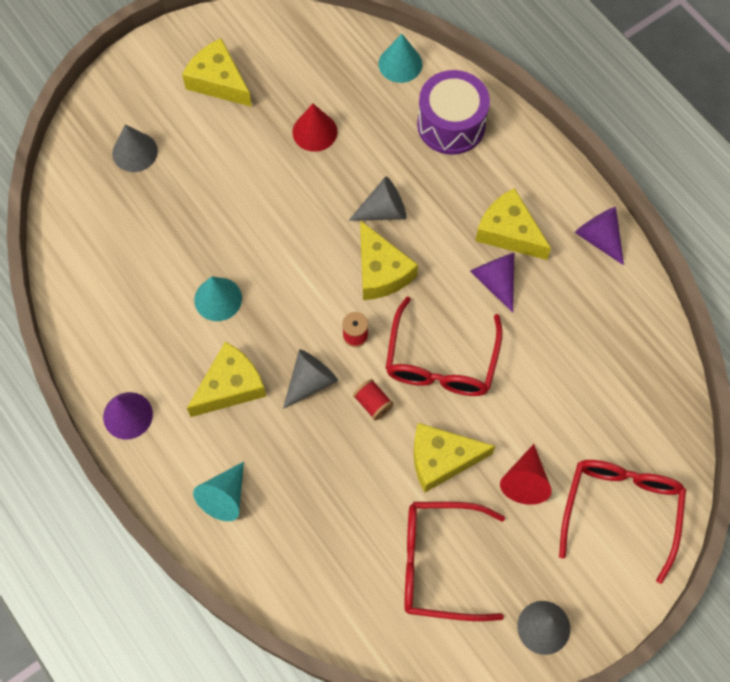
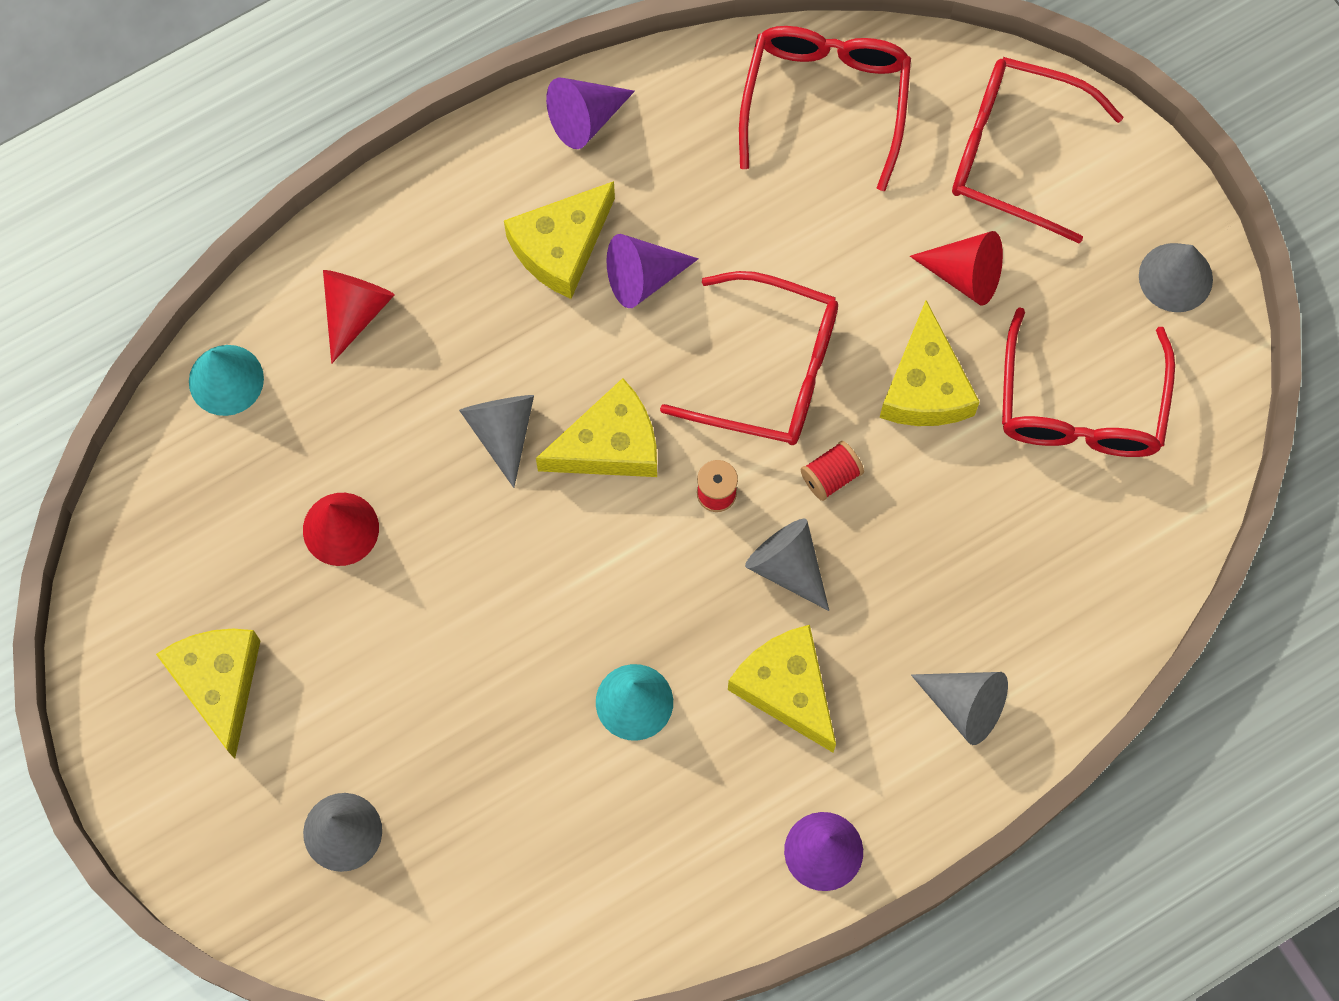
camera: 85 degrees left, 5 degrees up
yellow cheese [182,38,252,107] -> yellow cheese turned 120 degrees clockwise [156,629,261,759]
turquoise cone [193,462,244,521] -> grey cone [911,672,1008,745]
purple drum [417,70,490,155] -> red cone [323,270,395,363]
none -> red glasses [739,26,911,191]

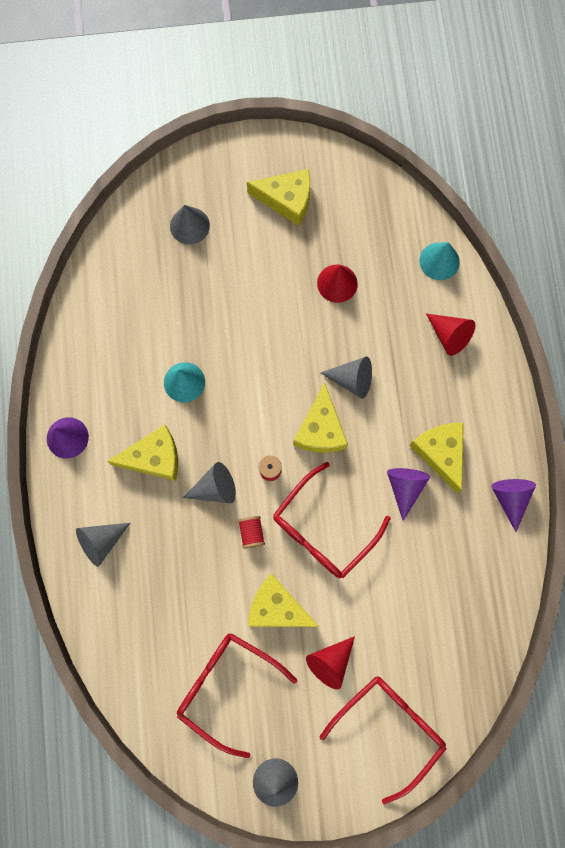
camera: 115 degrees right, 5 degrees up
red glasses [739,26,911,191] -> none

